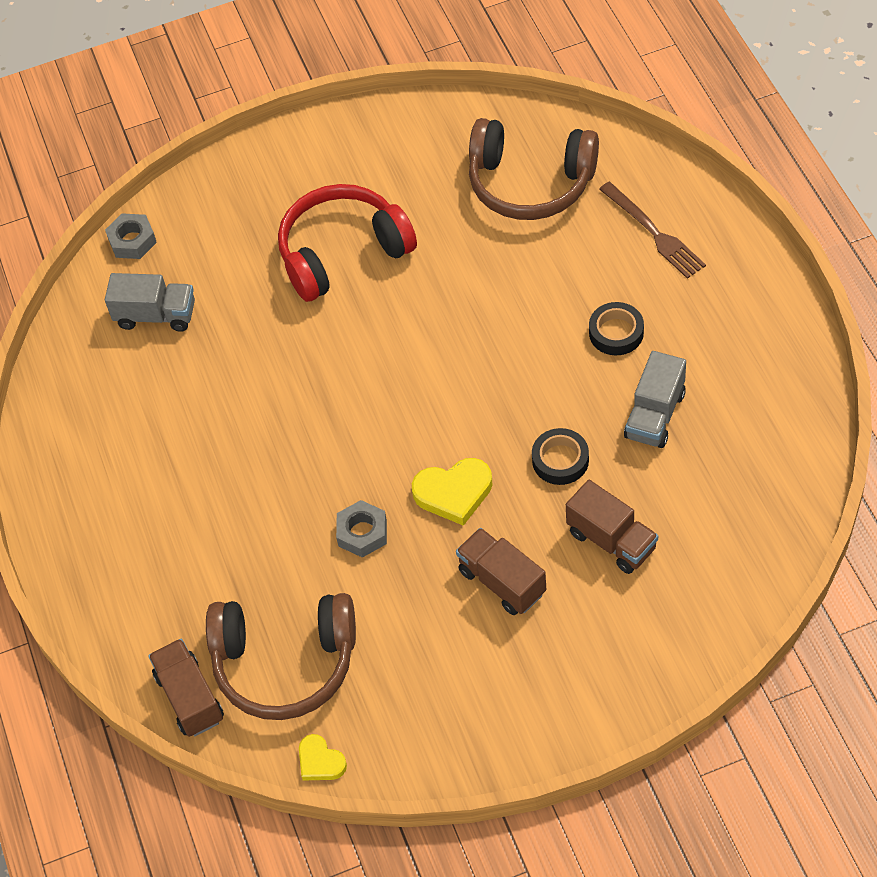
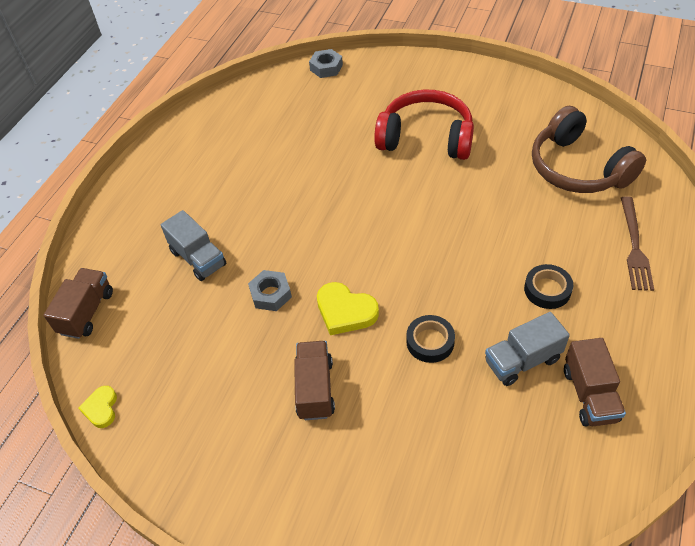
camera: 40 degrees right, 5 degrees down
grey truck [105,273,195,332] -> grey truck moved to [160,210,227,281]
brown headphones [206,593,356,720] -> none
brown truck [566,480,658,574] -> brown truck moved to [564,338,626,426]

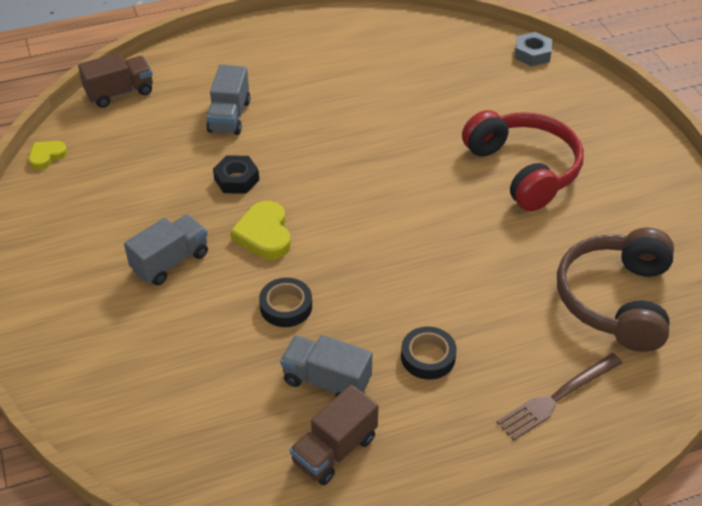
camera: 45 degrees right, 5 degrees down
grey nut [248,270,292,311] -> black nut [213,155,259,194]
brown truck [294,341,335,420] -> grey truck [124,214,208,286]

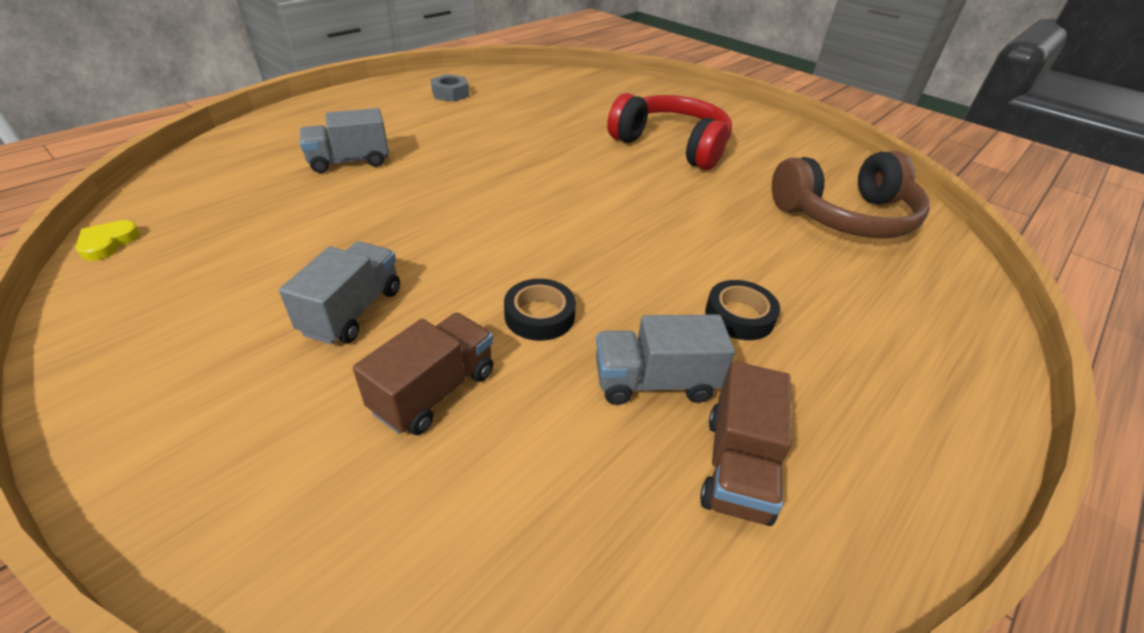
camera: 30 degrees left, 5 degrees down
brown truck [78,53,153,108] -> brown truck moved to [353,313,494,435]
grey truck [206,65,250,135] -> grey truck turned 90 degrees clockwise [300,108,389,173]
black nut [213,155,259,194] -> none
yellow heart [230,201,291,259] -> none
brown fork [496,353,622,441] -> none
grey nut [515,32,552,66] -> grey nut moved to [431,74,469,102]
brown headphones [557,227,674,352] -> brown headphones turned 90 degrees counterclockwise [772,151,930,238]

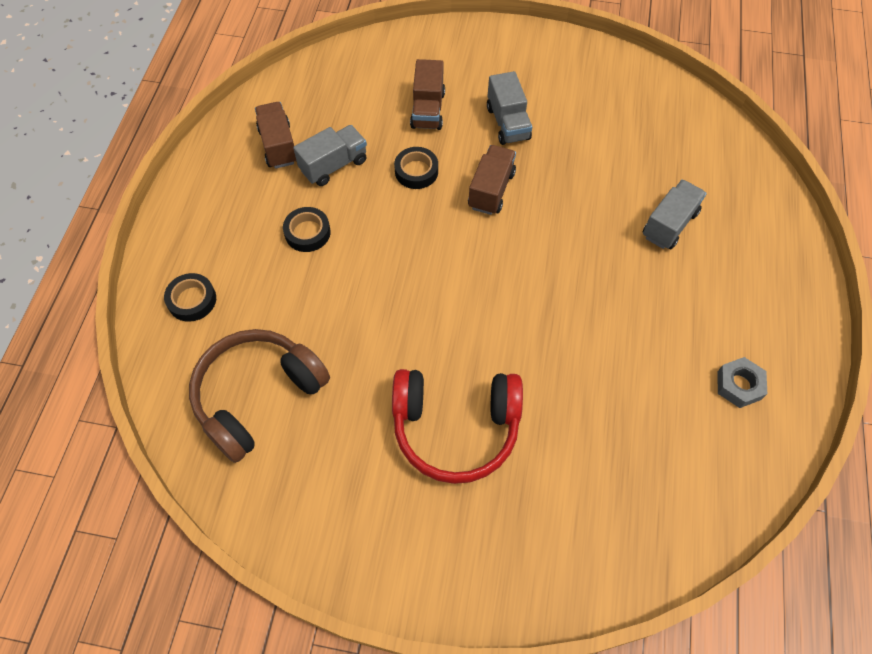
camera: 150 degrees right, 20 degrees up
yellow heart [76,220,140,261] -> none
none -> black tape [164,273,216,322]
none -> brown truck [468,145,516,215]

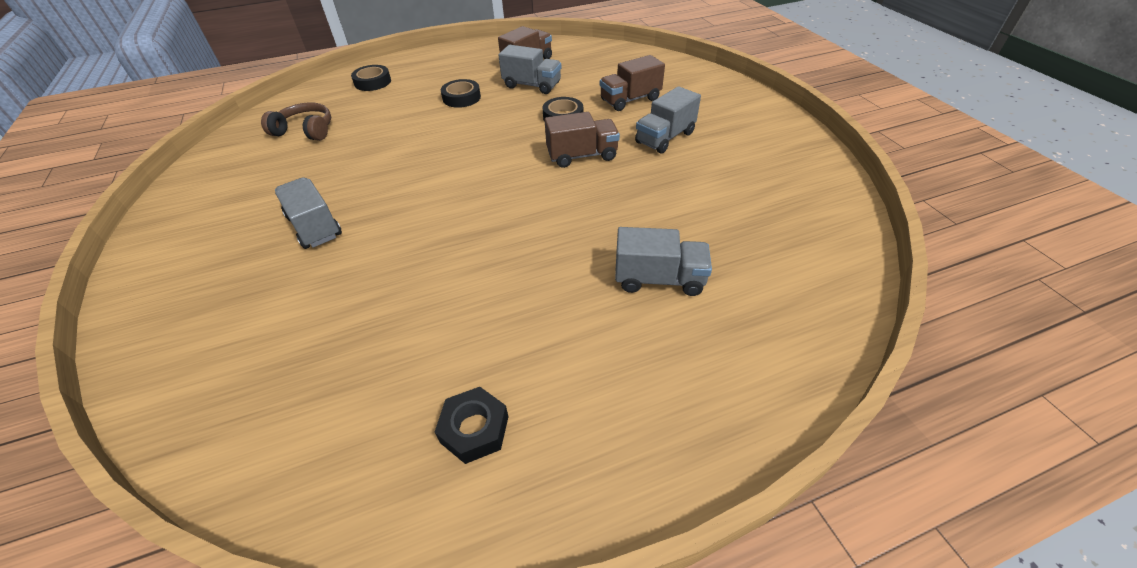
camera: 60 degrees right, 15 degrees down
brown headphones [189,329,330,463] -> brown headphones [261,102,331,141], size x0.58
red headphones [392,369,523,484] -> grey truck [275,177,342,249]
grey nut [717,357,767,408] -> black nut [435,387,509,464]

